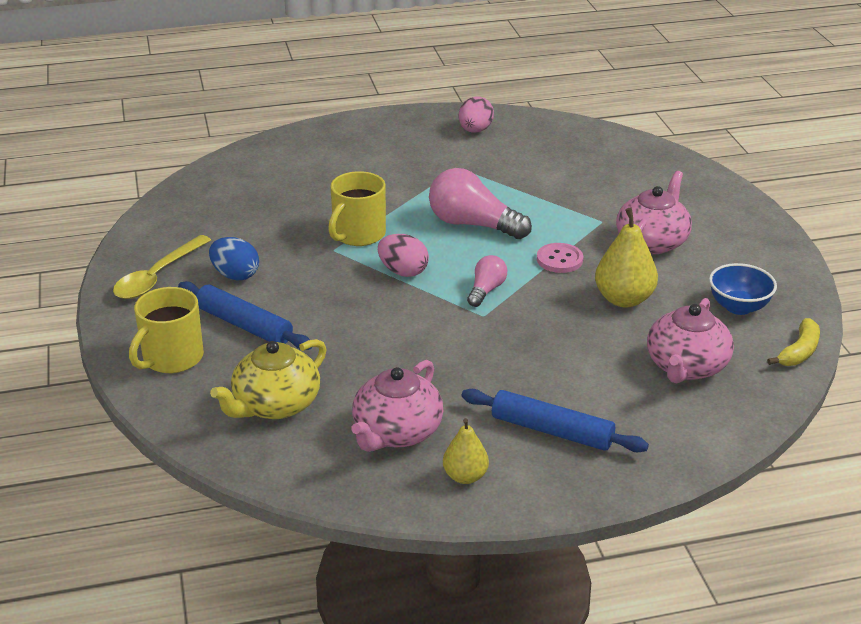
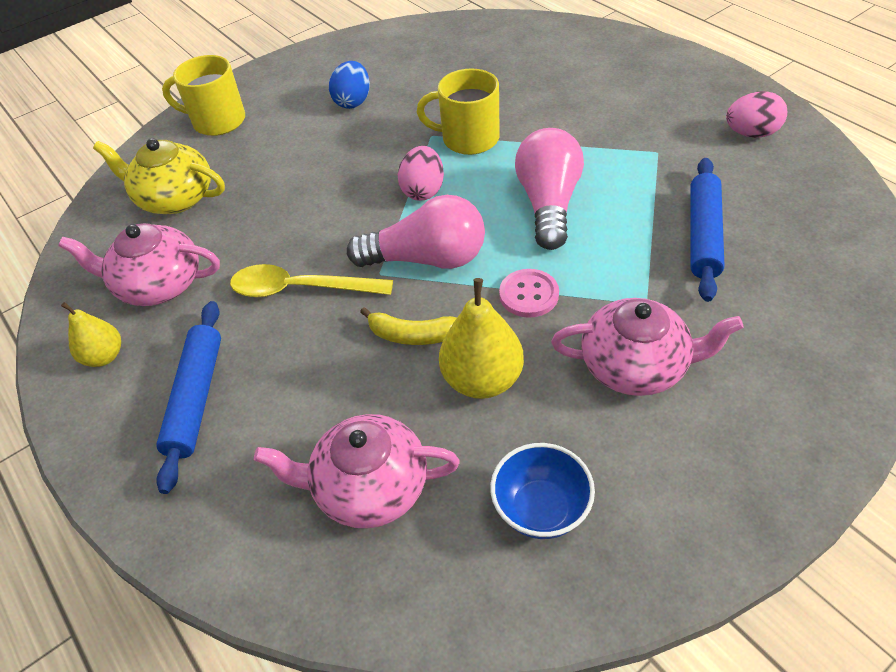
camera: 70 degrees right, 15 degrees up
yellow spoon [113,235,211,299] -> yellow spoon moved to [230,264,393,297]
blue rolling pin [178,281,312,350] -> blue rolling pin moved to [690,158,725,302]
pink light bulb [467,255,508,307] -> pink light bulb [347,195,485,269], size x1.85
yellow banana [767,318,820,366] -> yellow banana moved to [360,307,457,345]

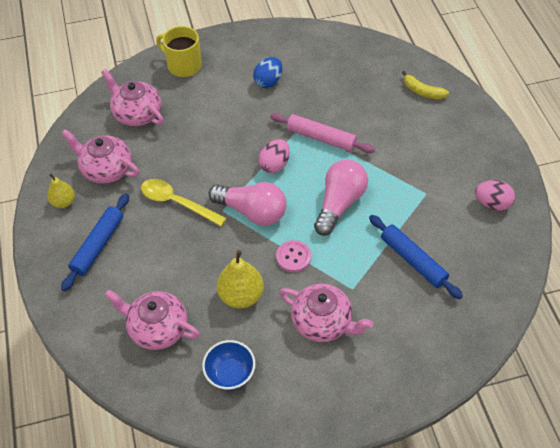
camera: 20 degrees right, 5 degrees up
yellow teapot [93,138,225,214] -> pink teapot [101,69,164,126]
yellow banana [360,307,457,345] -> yellow banana moved to [402,71,449,99]
yellow mug [417,68,500,155] -> pink rolling pin [270,113,375,153]
blue rolling pin [690,158,725,302] -> blue rolling pin turned 75 degrees counterclockwise [369,215,463,299]

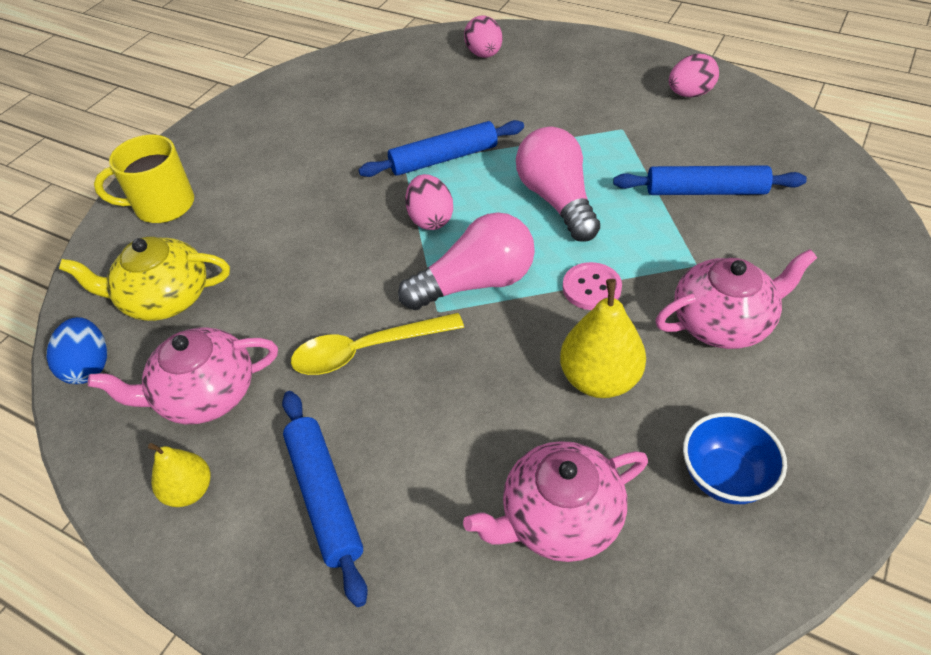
camera: 45 degrees left, 5 degrees down
pink teapot [101,69,164,126] -> yellow teapot [59,237,230,321]
blue egg [253,57,282,88] -> blue egg moved to [46,317,107,384]
pink rolling pin [270,113,375,153] -> blue rolling pin [358,120,524,177]
yellow banana [402,71,449,99] -> pink egg [464,16,503,58]

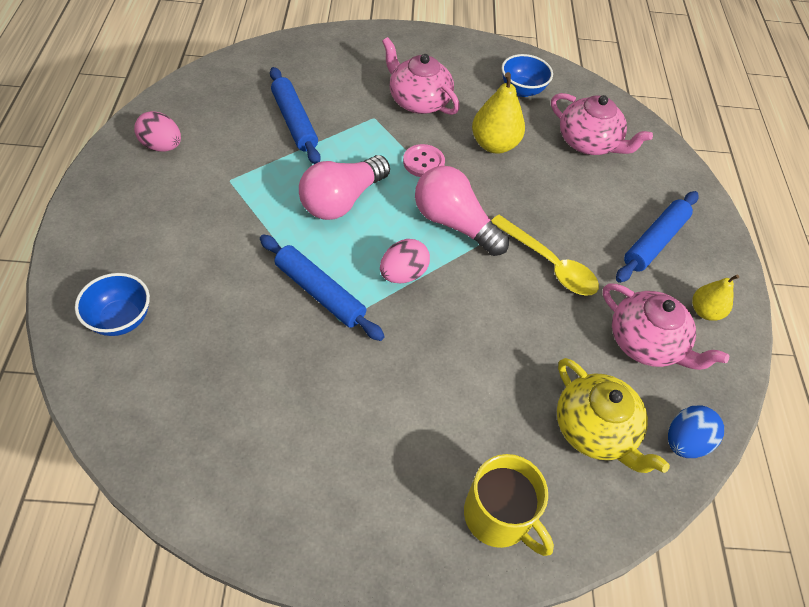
camera: 125 degrees left, 5 degrees up
pink egg [464,16,503,58] -> blue bowl [75,273,150,336]

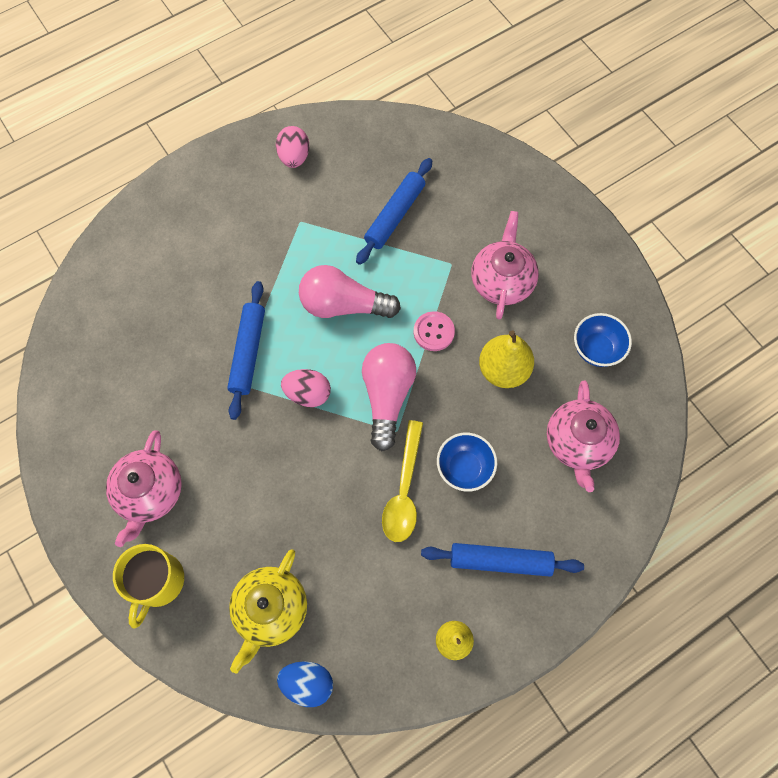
camera: 60 degrees right, 15 degrees up
blue bowl [75,273,150,336] -> blue bowl moved to [437,433,497,492]
pink teapot [603,283,729,370] -> pink teapot moved to [106,430,182,547]

